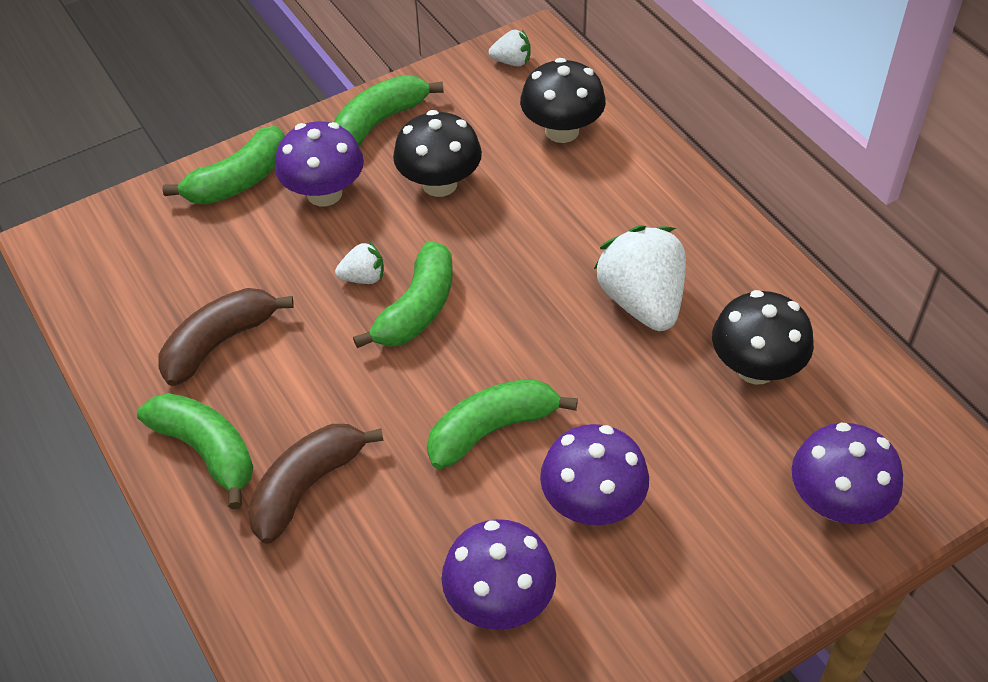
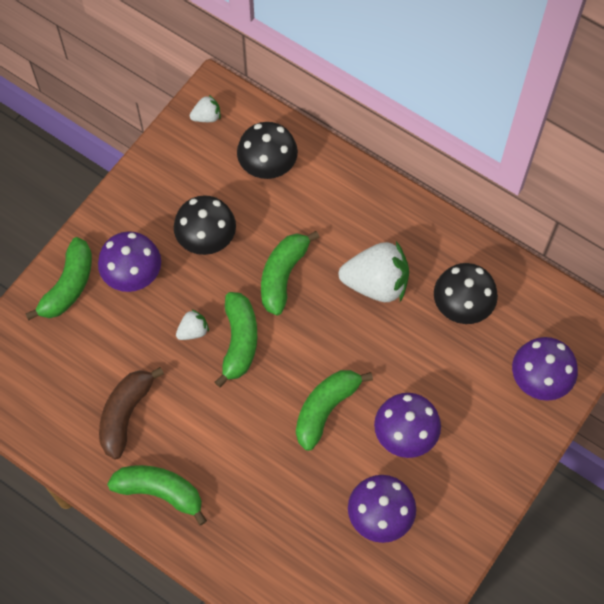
camera: 25 degrees left, 15 degrees up
brown banana [248,424,384,544] -> none
green banana [334,75,444,146] -> green banana moved to [261,231,320,315]
white strawberry [594,225,686,331] -> white strawberry turned 135 degrees clockwise [339,241,409,302]

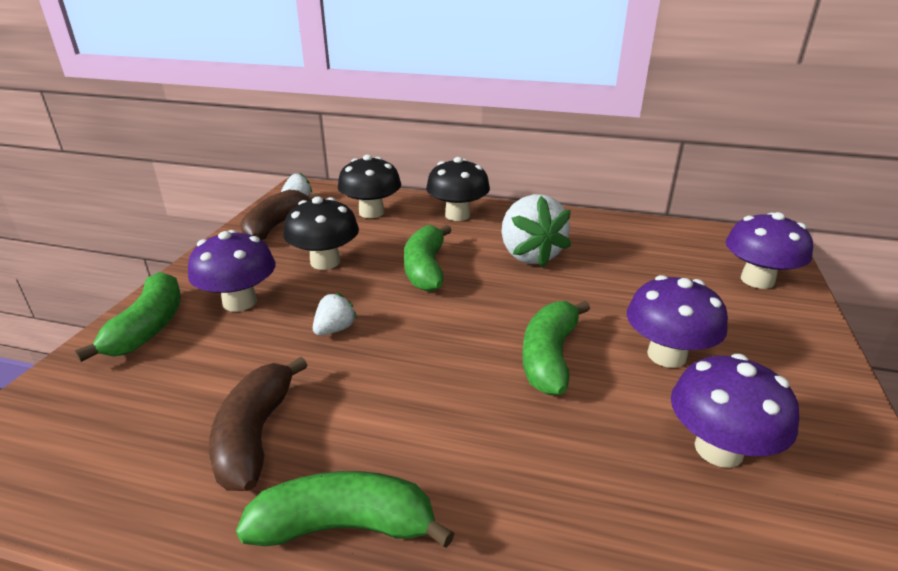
camera: 20 degrees left, 35 degrees down
green banana [215,292,257,388] -> none
white strawberry [339,241,409,302] -> white strawberry turned 90 degrees clockwise [502,194,571,267]
black mushroom [434,263,498,324] -> black mushroom moved to [426,157,490,221]
none -> brown banana [240,189,319,240]

